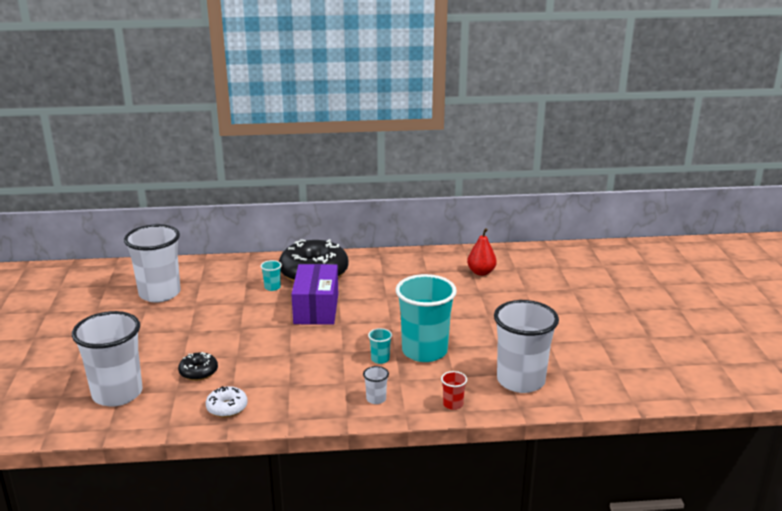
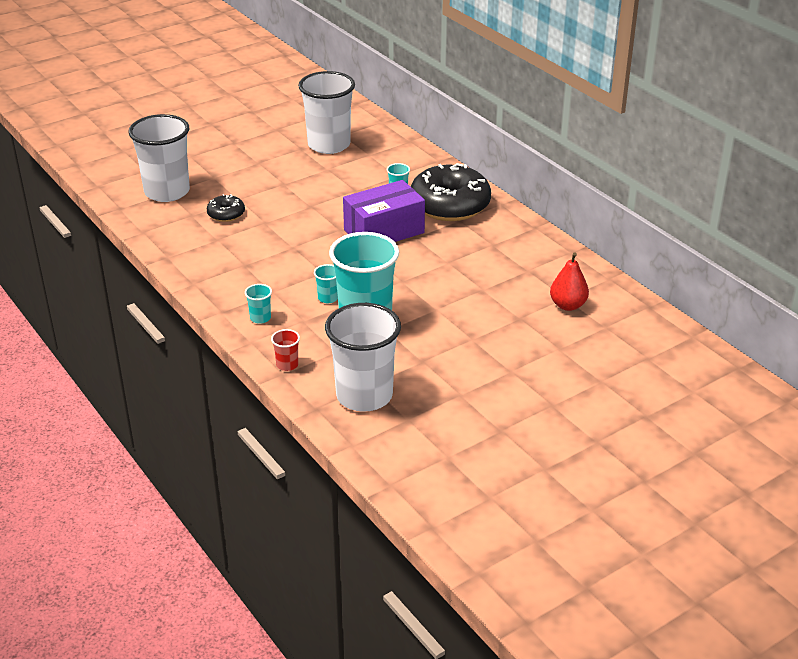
camera: 60 degrees right, 10 degrees up
white donut [206,386,248,417] -> none
white cup [363,366,389,404] -> turquoise cup [245,284,272,324]

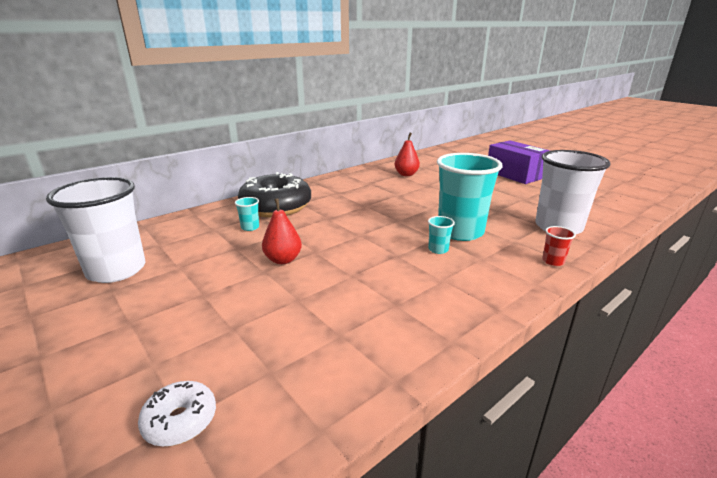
camera: 95 degrees left, 10 degrees down
white cup [128,114,190,202] -> white donut [138,381,216,447]
black donut [207,194,245,222] -> none
turquoise cup [245,284,272,324] -> none
purple box [343,180,425,242] -> purple box moved to [488,140,550,184]
none -> red pear [262,198,302,264]

